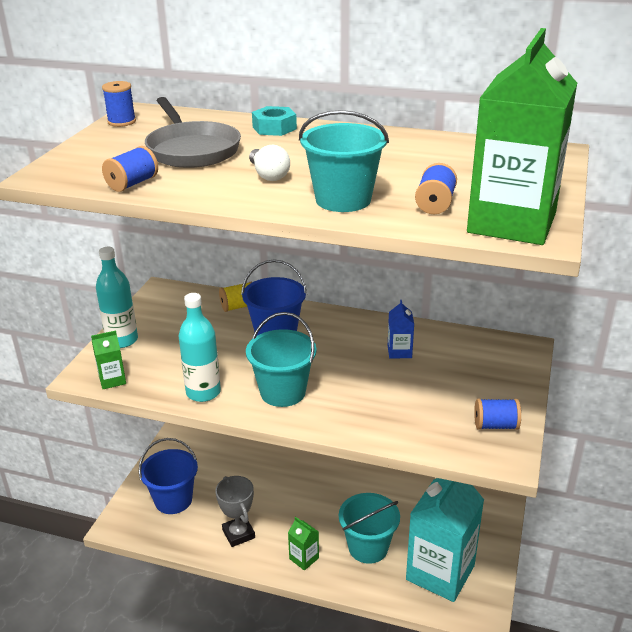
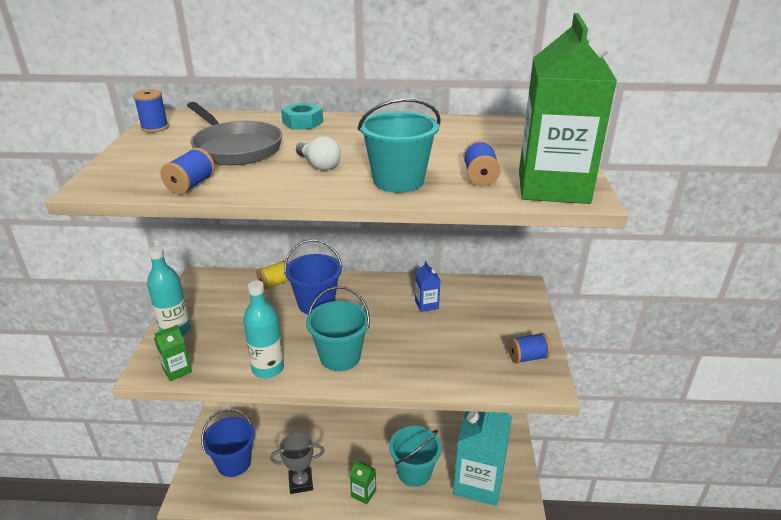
camera: 15 degrees left, 0 degrees up
grey trophy [215,476,255,547] -> grey trophy turned 60 degrees counterclockwise [270,433,325,494]

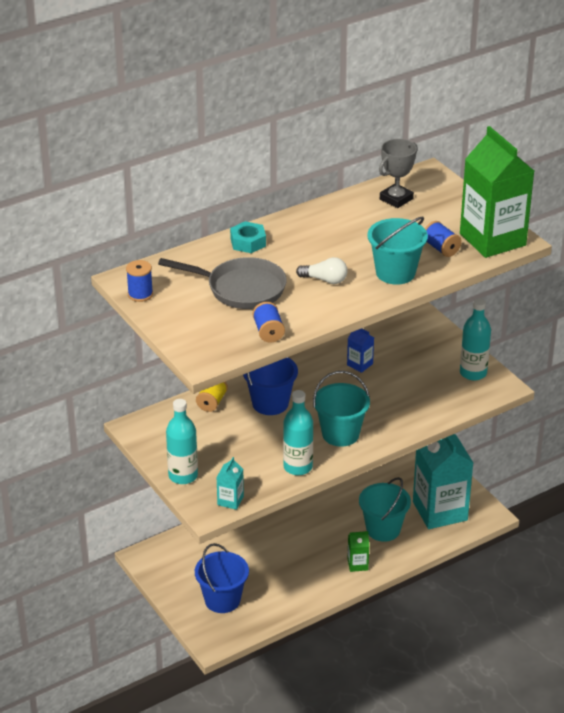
camera: 35 degrees left, 5 degrees up
green carton [154,325,192,381] -> turquoise carton [216,457,244,510]
grey trophy [270,433,325,494] -> grey trophy moved to [379,139,418,208]
blue spool [508,333,551,364] -> turquoise bottle [460,298,491,381]

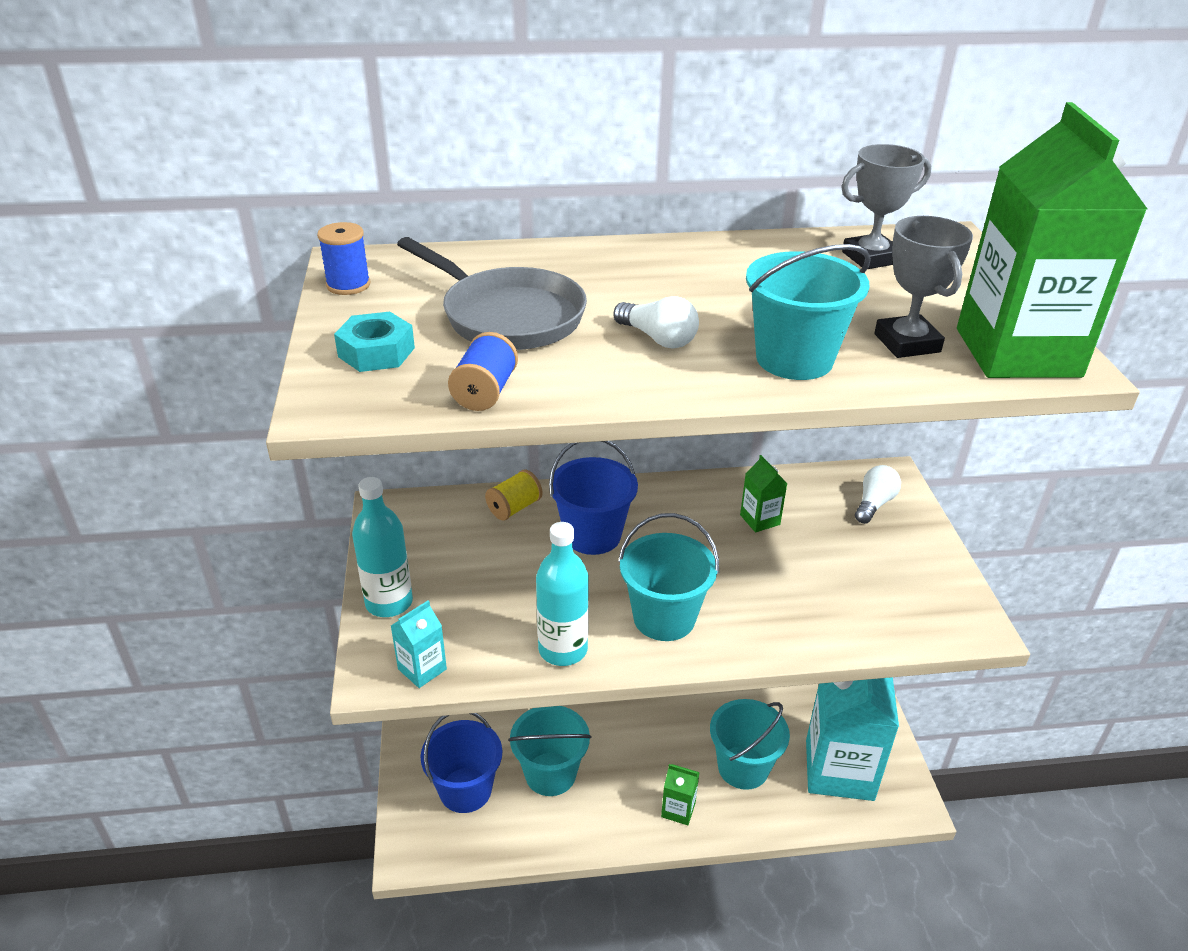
camera: 25 degrees right, 0 degrees up
turquoise nut [230,221,266,253] -> turquoise nut moved to [334,312,415,372]
blue carton [347,328,374,373] -> green carton [740,455,788,532]
blue spool [425,221,462,257] -> grey trophy [874,216,973,358]
turquoise bottle [460,298,491,381] -> none
none -> turquoise bucket [508,706,591,796]
none -> white light bulb [855,465,901,524]

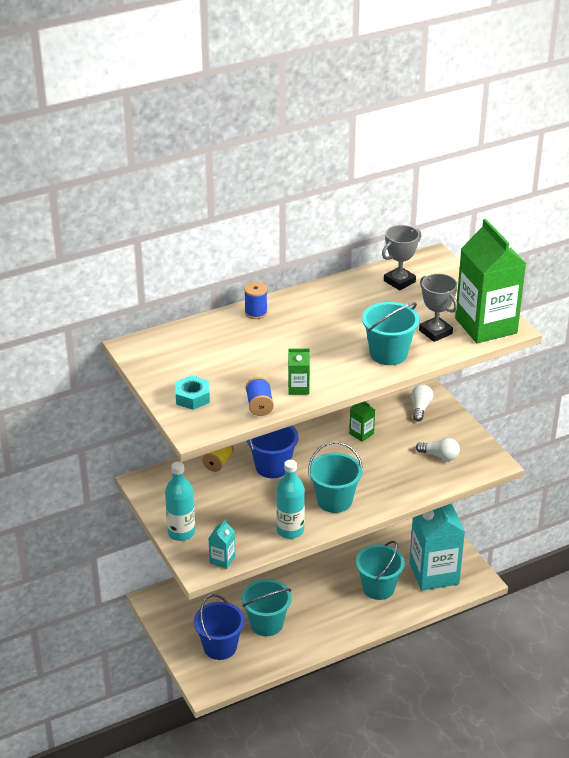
camera: 20 degrees left, 0 degrees up
blue spool [317,222,370,295] -> blue spool moved to [244,282,267,319]
grey pan [397,237,587,350] -> none
white light bulb [613,296,699,349] -> white light bulb moved to [416,438,460,461]
green carton [661,764,700,825] -> green carton moved to [288,348,310,395]

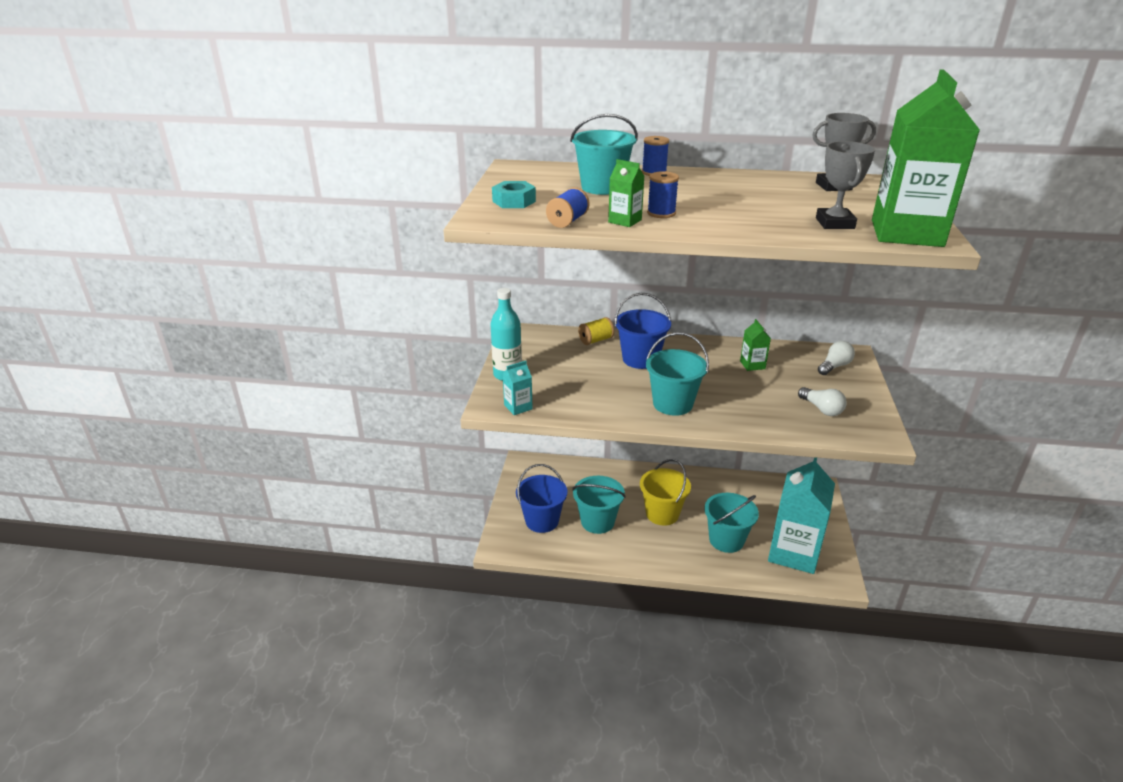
camera: 35 degrees right, 5 degrees down
turquoise bottle [276,460,305,539] -> none
turquoise bucket [362,302,420,365] -> turquoise bucket moved to [570,114,638,195]
none -> yellow bucket [640,459,691,526]
none -> blue spool [647,171,679,218]

